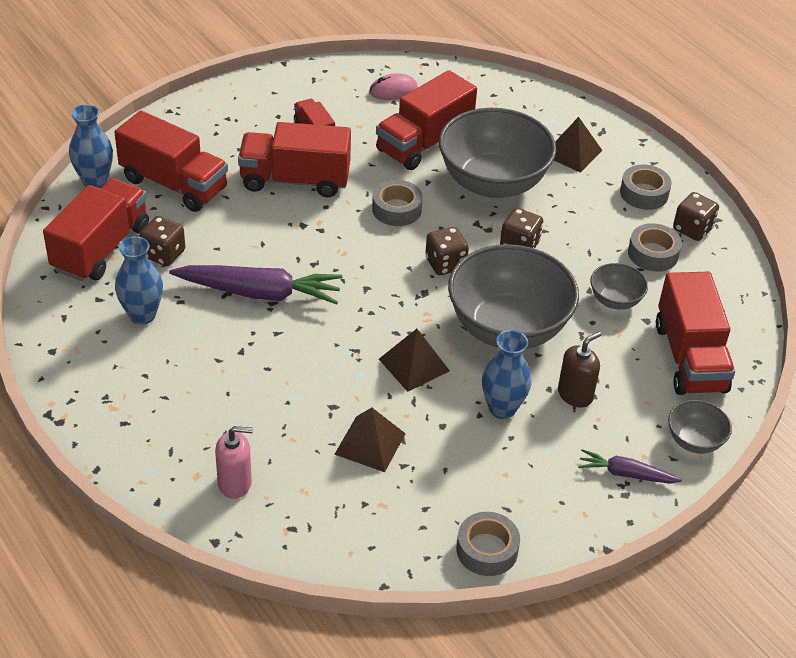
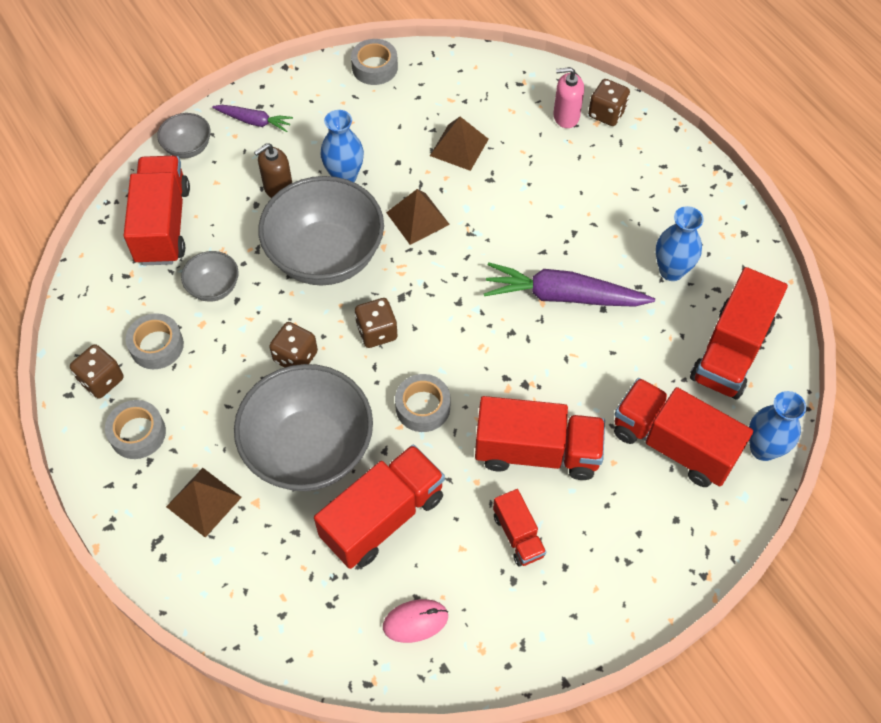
camera: 175 degrees left, 15 degrees up
brown dice [139,216,185,266] -> brown dice moved to [588,79,630,126]

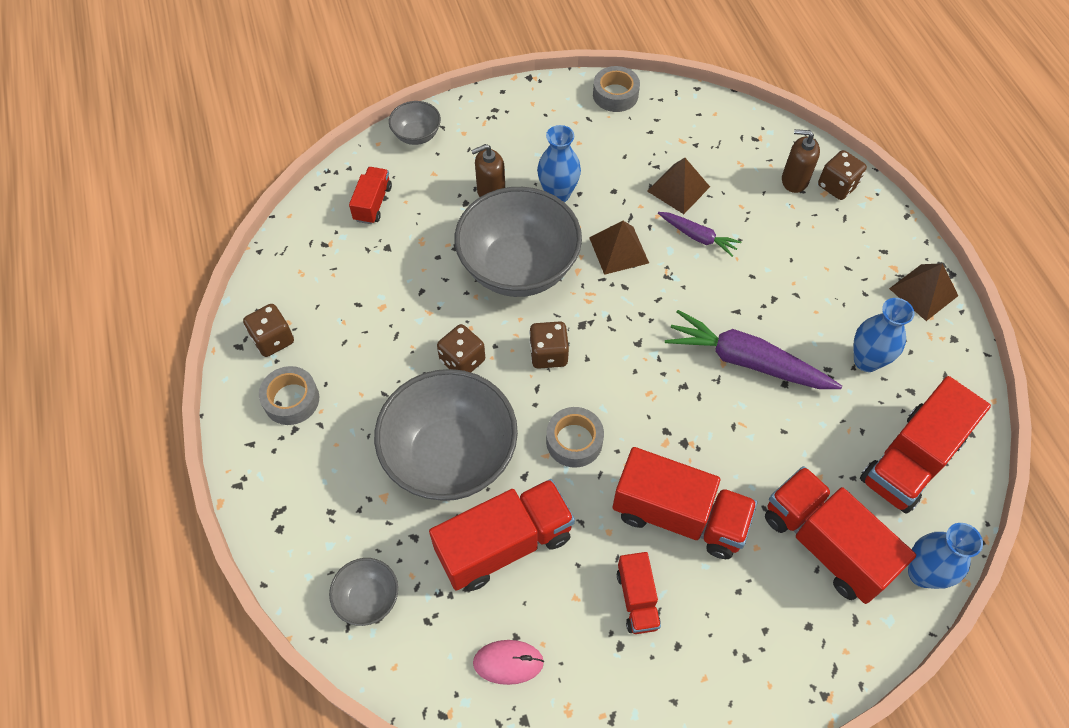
camera: 15 degrees right, 0 degrees up
red truck [124,156,190,266] -> red truck [349,167,392,224], size x0.53
grey tape [126,313,184,369] -> none
brown pyramid [166,468,242,538] -> brown pyramid moved to [889,263,958,321]
grey bowl [181,251,239,302] -> grey bowl moved to [329,558,398,626]
purple carrot [212,105,293,132] -> purple carrot moved to [658,212,741,257]
pink soap dispenser [553,67,584,128] -> brown soap dispenser [782,129,820,193]

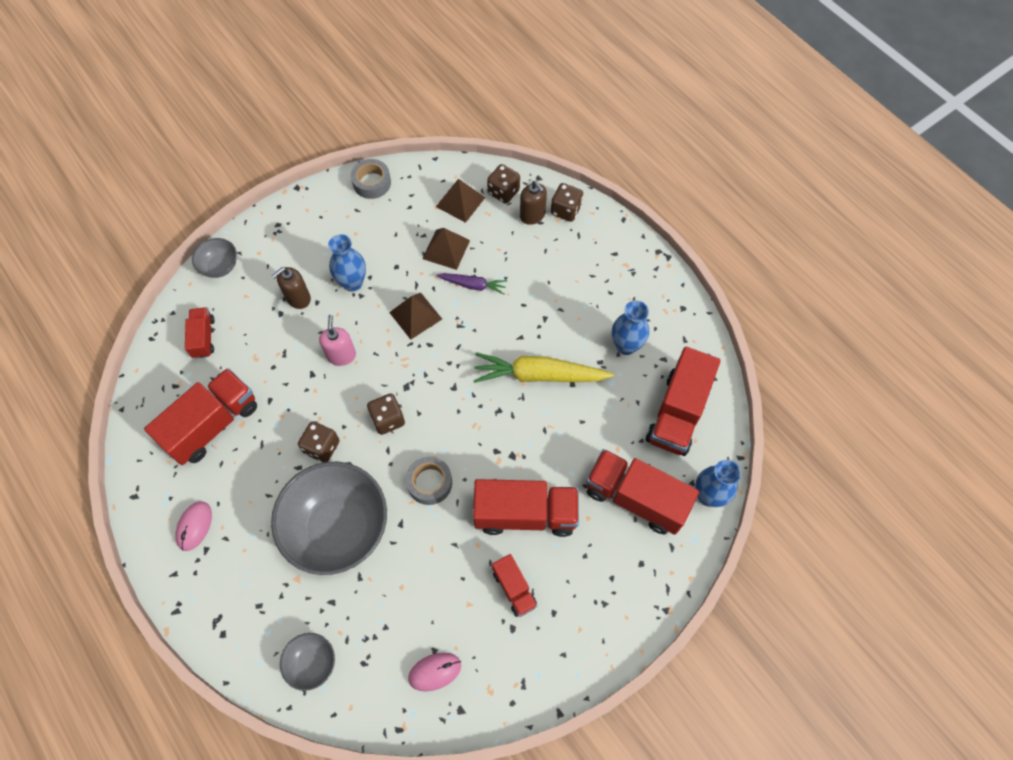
camera: 20 degrees left, 5 degrees up
brown dice [243,304,294,357] -> brown dice moved to [487,164,520,204]
grey tape [259,366,319,425] -> pink mouse [175,501,212,551]
red truck [429,479,575,591] -> red truck moved to [144,368,257,465]
grey bowl [455,187,582,297] -> pink soap dispenser [319,315,356,366]
purple carrot [665,310,842,389] -> yellow carrot [473,353,614,383]
brown soap dispenser [782,129,820,193] -> brown soap dispenser turned 120 degrees counterclockwise [520,181,547,225]
brown pyramid [889,263,958,321] -> brown pyramid moved to [436,179,485,223]

